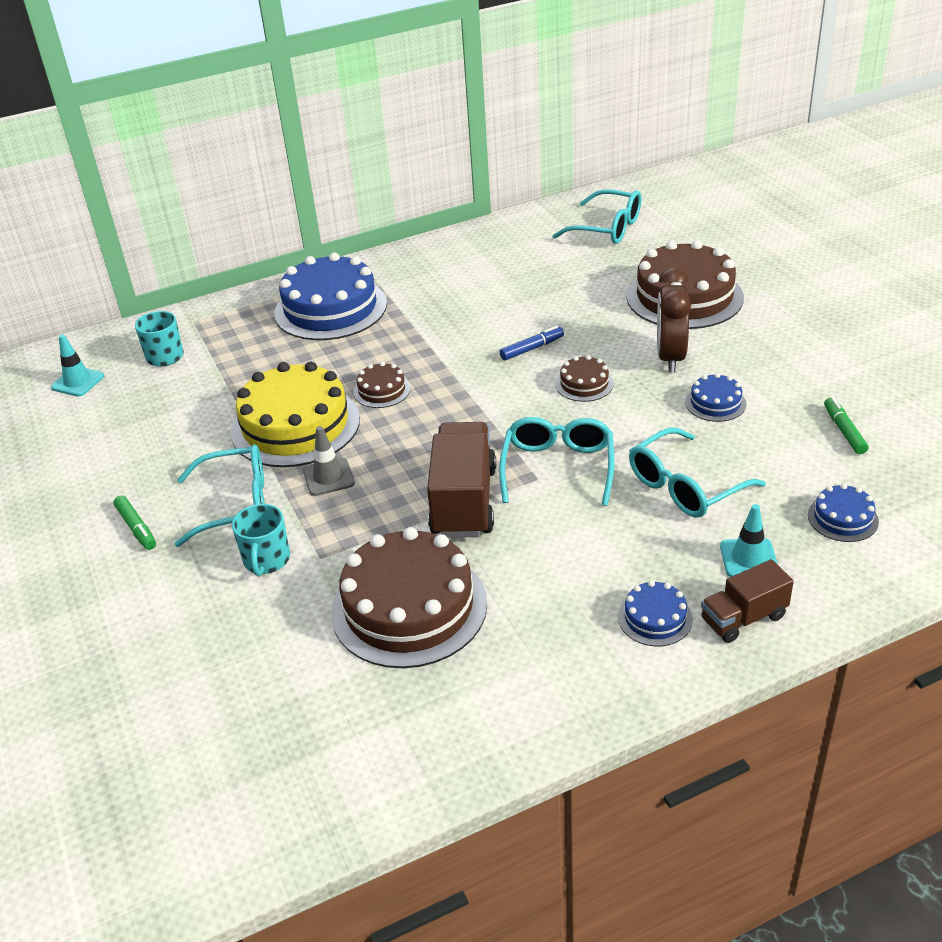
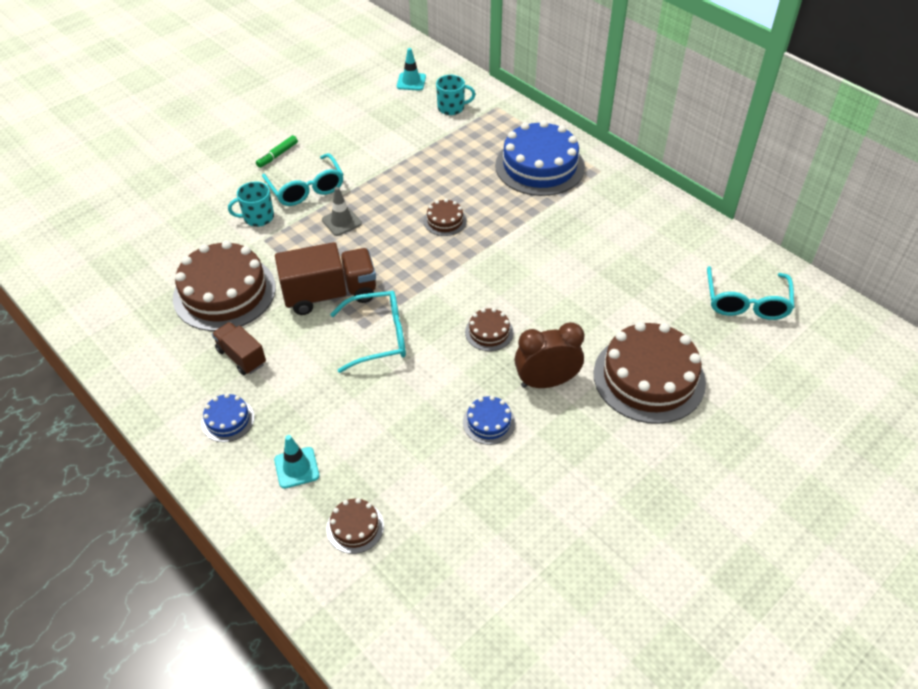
camera: 70 degrees right, 10 degrees up
yellow cake [231,362,360,467] -> none
blue marker [500,326,564,360] -> none
turquoise glasses [629,428,766,518] -> none
brown truck [701,559,794,643] -> brown truck moved to [212,322,266,375]
blue cake [808,484,879,542] -> brown cake [326,498,384,554]
green marker [824,397,869,454] -> none

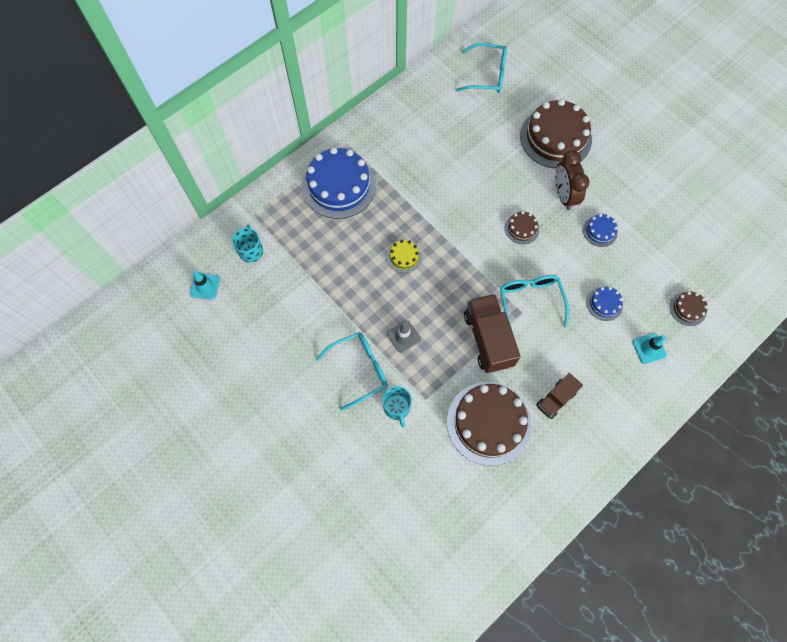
camera: 90 degrees left, 20 degrees up
blue cake [201,393,255,442] -> blue cake moved to [587,287,623,321]
green marker [256,135,298,168] -> none
brown cake [424,199,467,236] -> yellow cake [387,240,422,273]

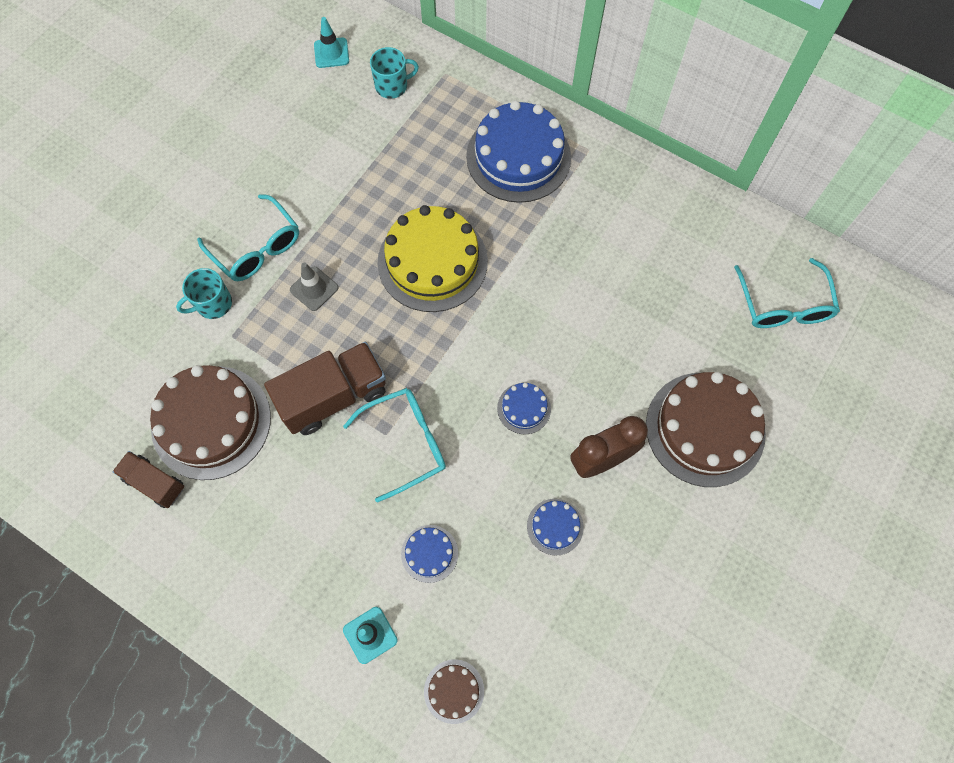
camera: 75 degrees right, 0 degrees up
yellow cake [387,240,422,273] -> yellow cake [378,205,488,312], size x2.19
brown cake [505,211,539,244] -> blue cake [497,383,551,434]
brown truck [536,373,583,419] -> brown truck moved to [113,451,184,508]

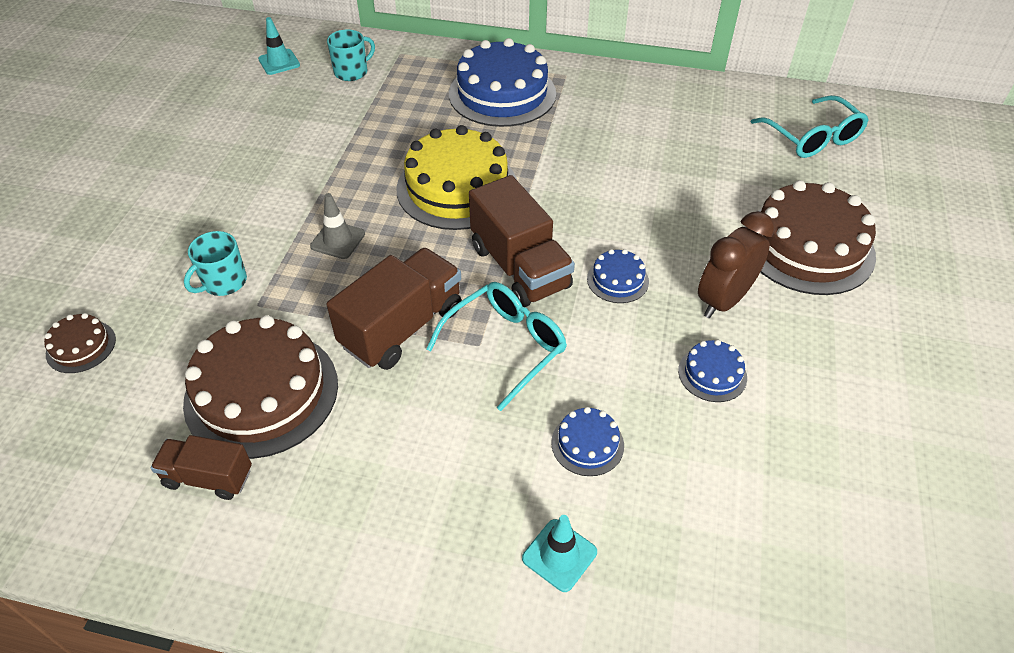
camera: 20 degrees left, 20 degrees down
turquoise glasses [197,194,299,281] -> none
brown cake [424,659,484,724] -> brown cake moved to [44,313,116,373]
none -> brown truck [469,175,575,307]

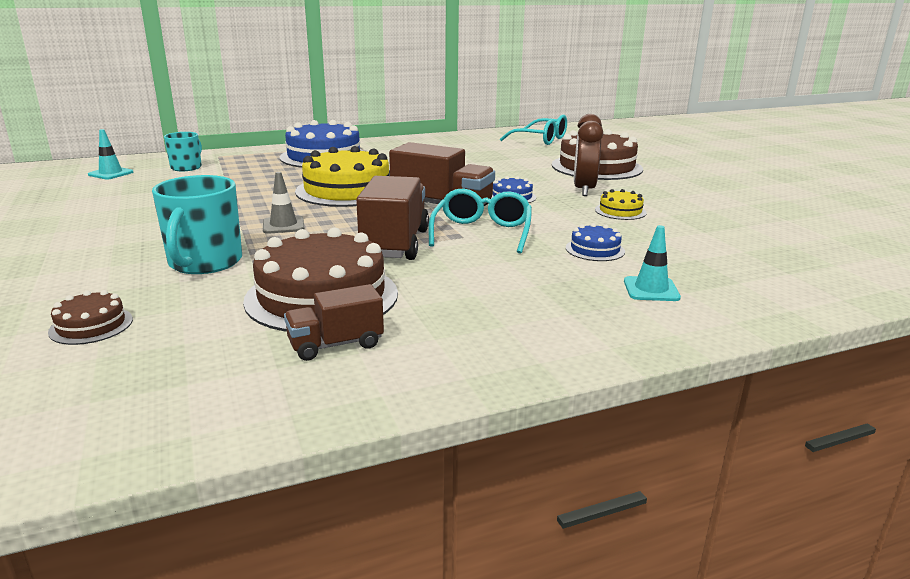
camera: 35 degrees left, 25 degrees down
turquoise mug [184,231,247,296] -> turquoise mug [152,175,242,274], size x1.63
blue cake [678,340,747,402] -> yellow cake [595,189,647,220]

